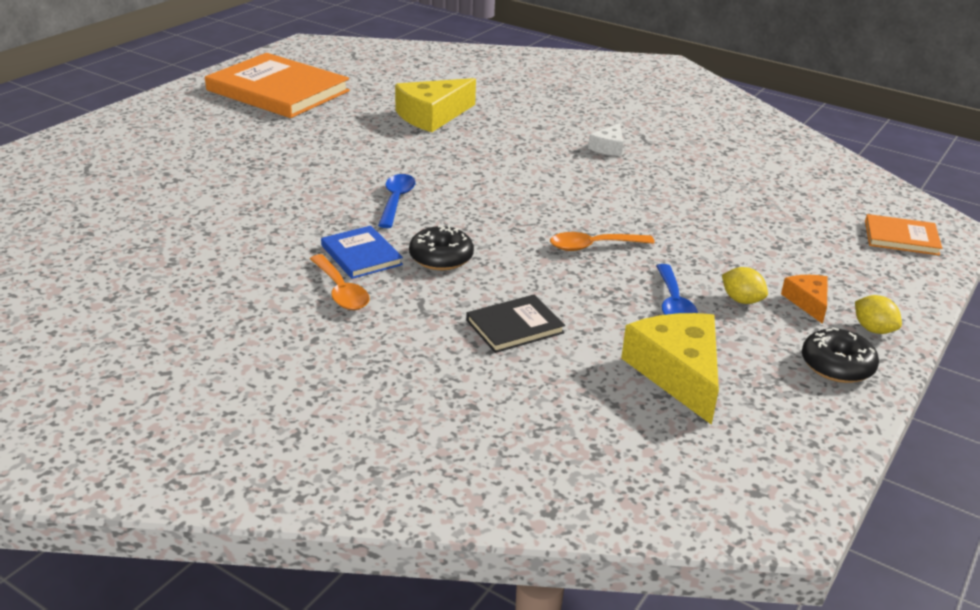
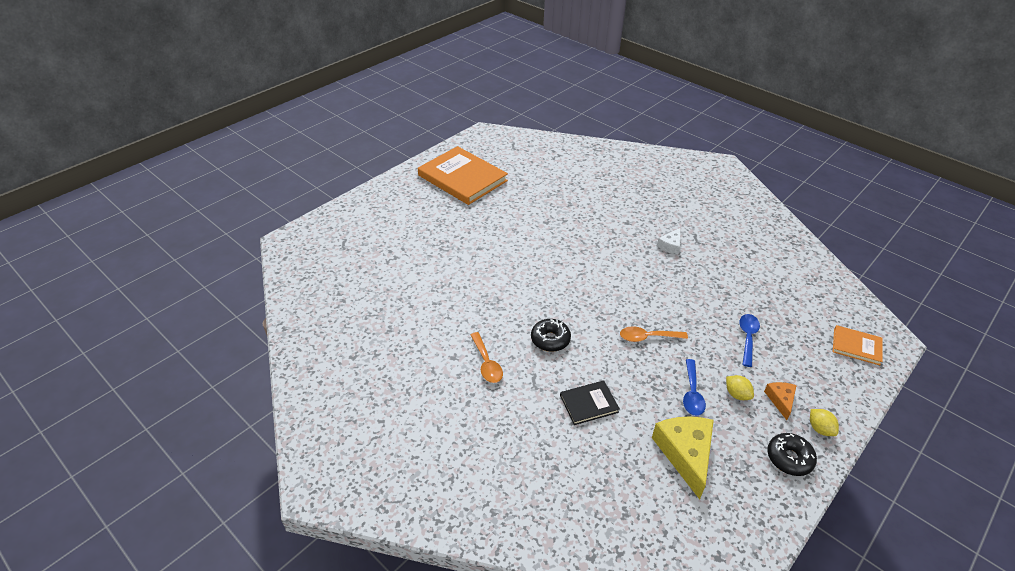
camera: 10 degrees right, 10 degrees up
blue book [321,226,403,279] -> none
blue spoon [378,174,416,228] -> blue spoon moved to [739,314,760,367]
yellow cheese [395,78,476,132] -> none

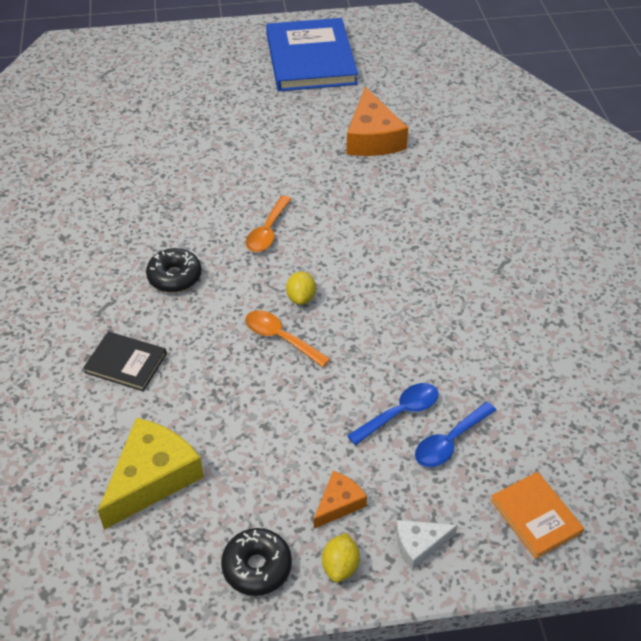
camera: 40 degrees right, 5 degrees up
orange book [418,146,508,205] -> blue book [266,18,358,91]
orange spoon [470,332,503,383] -> orange spoon moved to [246,196,291,252]
white cheese [657,228,680,254] -> white cheese moved to [396,520,458,570]
blue spoon [683,359,706,416] -> blue spoon moved to [415,402,496,467]
yellow lemon [726,375,754,400] -> yellow lemon moved to [286,271,316,305]
none -> orange cheese [346,87,408,156]

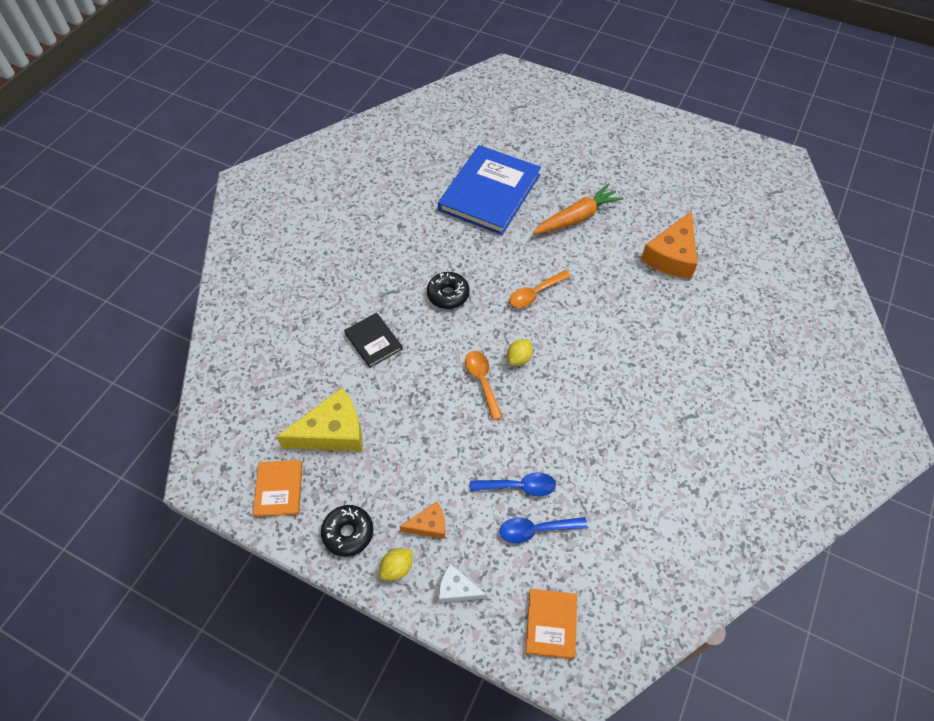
camera: 35 degrees right, 10 degrees up
blue book [266,18,358,91] -> blue book moved to [438,145,541,235]
none -> orange book [253,460,303,517]
none -> orange carrot [533,184,624,234]

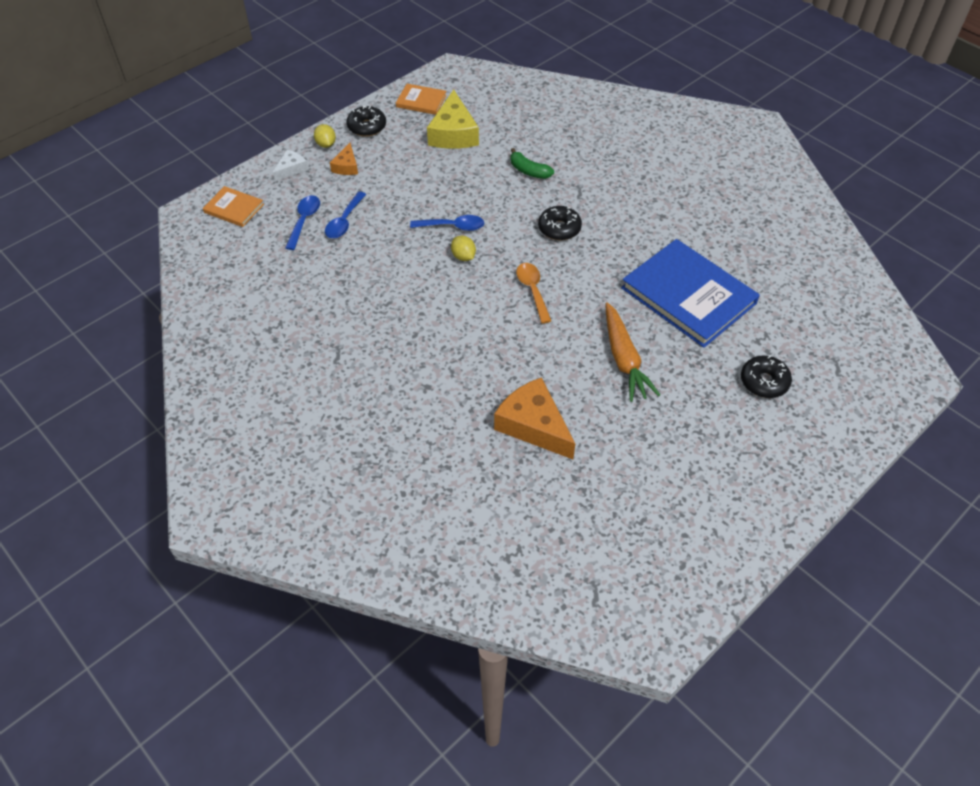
camera: 110 degrees right, 5 degrees down
black book [344,313,403,368] -> green banana [510,148,554,179]
orange spoon [465,351,503,420] -> blue spoon [410,215,484,231]
none -> black donut [741,356,792,398]

